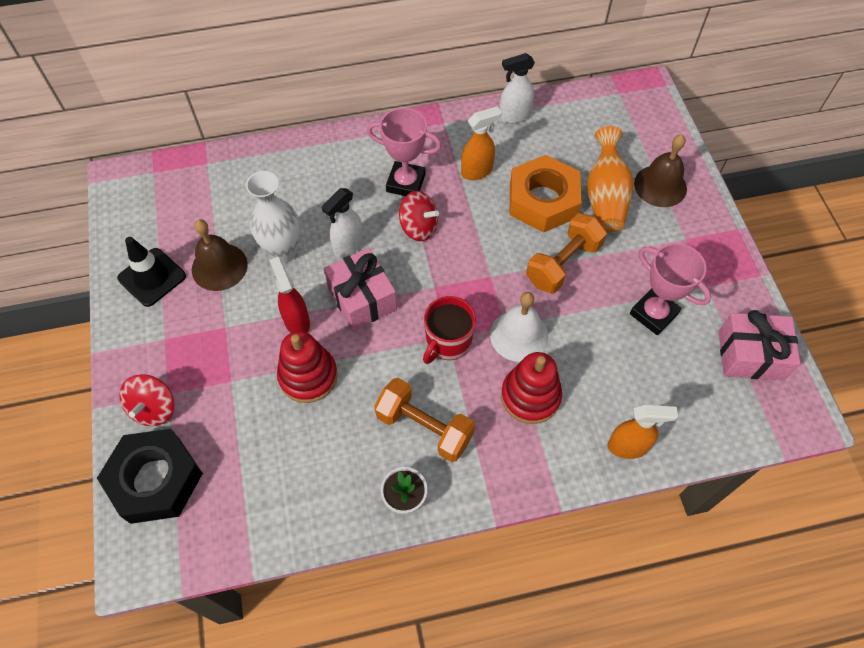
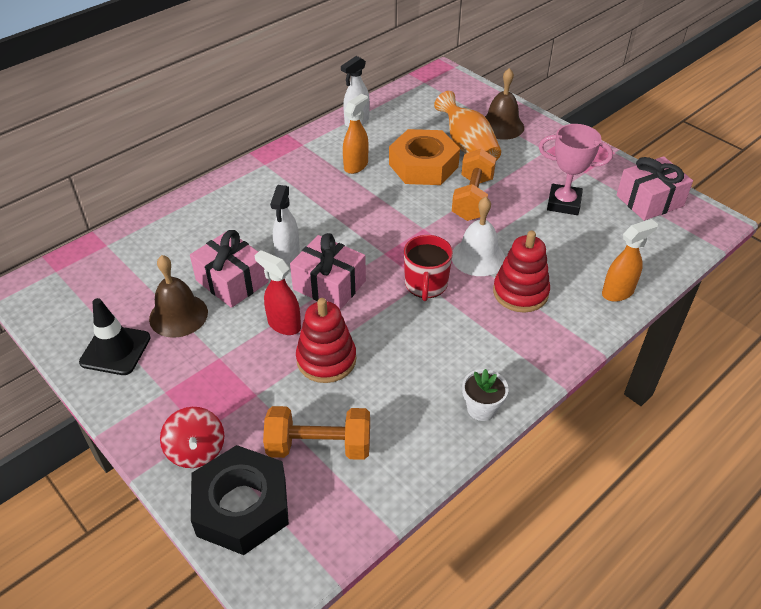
camera: 30 degrees left, 15 degrees down
white vase [246,171,300,264] -> pink gift [190,230,269,308]
pink trophy [367,108,441,196] -> none
orange dumbbell [374,378,475,462] -> orange dumbbell moved to [263,406,370,460]
red spinning top [399,191,439,241] -> none

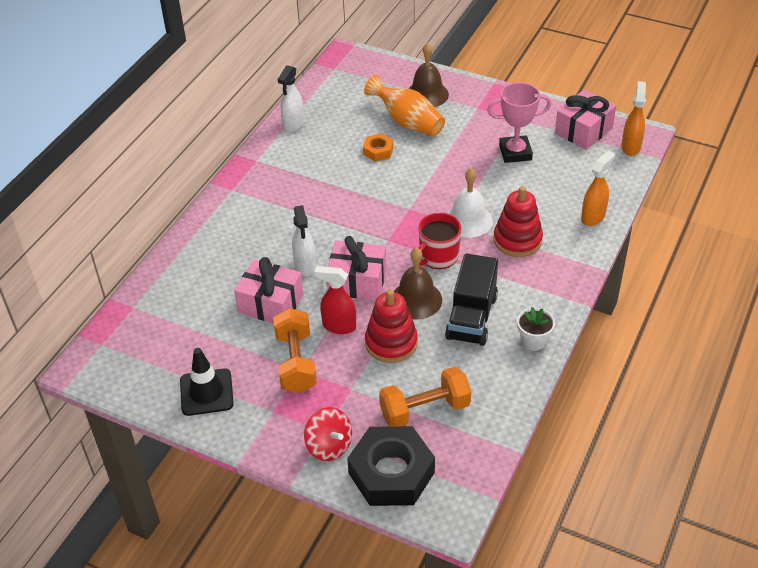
camera: 20 degrees left, 0 degrees up
brown bell [149,255,208,338] -> brown bell moved to [394,247,442,319]
orange spray bottle [343,94,369,174] -> orange spray bottle moved to [621,81,646,156]
orange nut [389,129,460,185] -> orange nut [363,133,393,161], size x0.48
red mug [404,235,453,301] -> red mug turned 60 degrees clockwise [418,213,462,269]
orange dumbbell [452,149,496,221] -> orange dumbbell moved to [273,308,317,393]
none -> black truck [445,254,498,346]

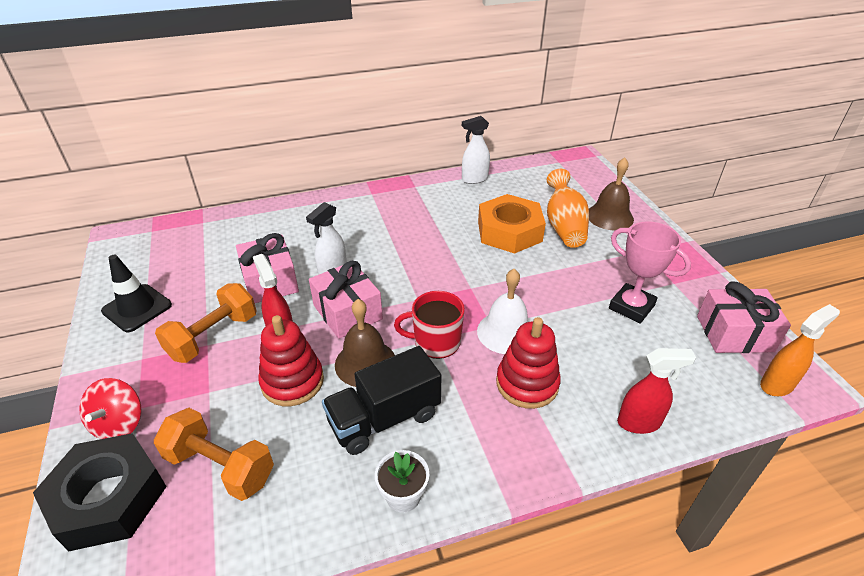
camera: 45 degrees right, 5 degrees down
orange nut [363,133,393,161] -> orange nut [478,194,546,254], size x2.07
orange spray bottle [581,151,615,226] -> red spray bottle [617,348,696,434]

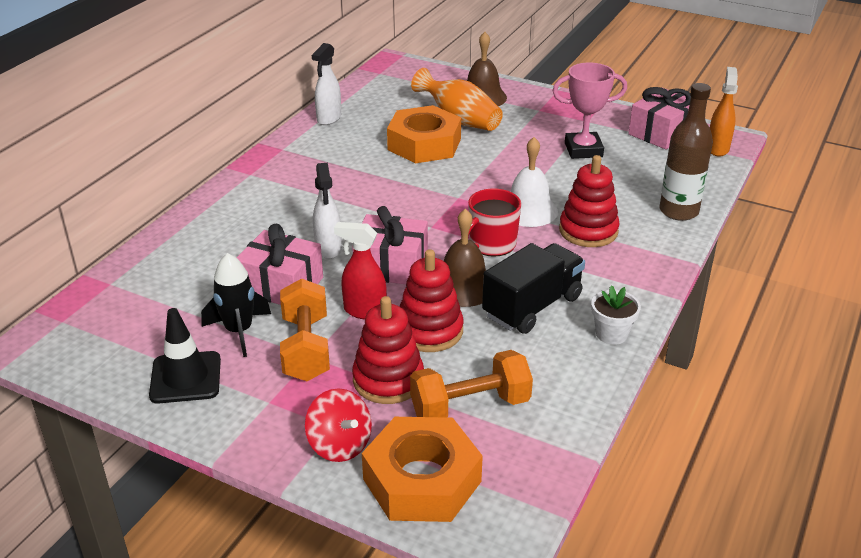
camera: 45 degrees left, 5 degrees down
black nut [33,433,167,551] -> orange nut [362,417,483,522]
black truck [322,346,442,455] -> black truck turned 150 degrees counterclockwise [482,243,585,334]
red spray bottle [617,348,696,434] -> brown bottle [659,83,713,221]
none -> black rocket [201,253,271,357]
none -> red stacking toy [352,296,424,404]

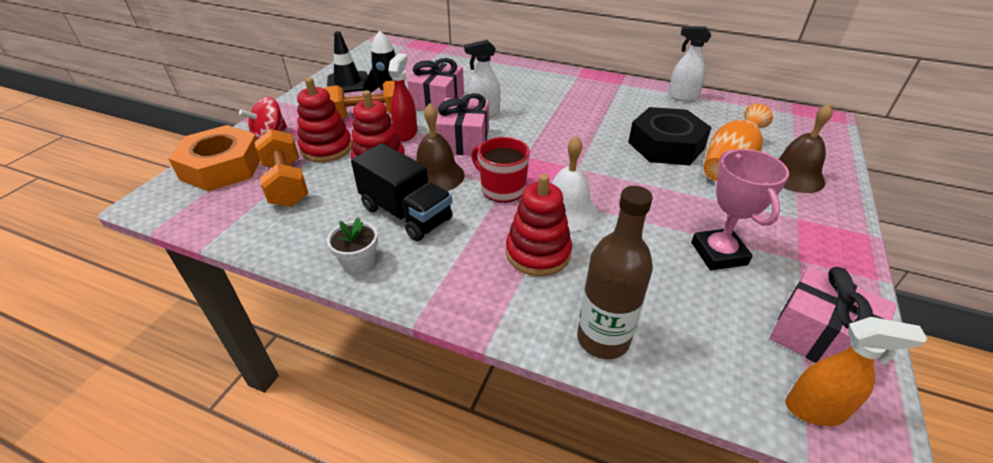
camera: 85 degrees right, 5 degrees up
orange nut [387,105,461,163] -> black nut [628,107,712,165]

